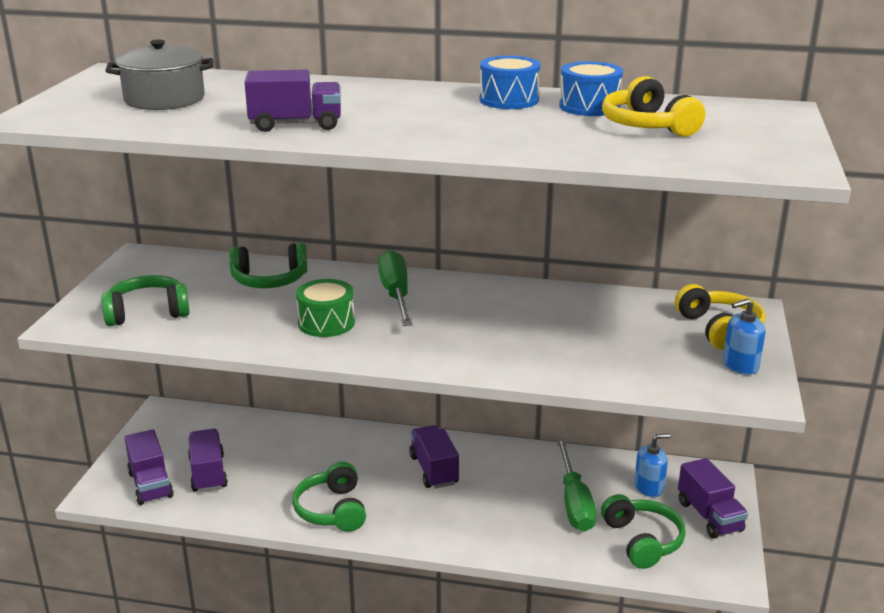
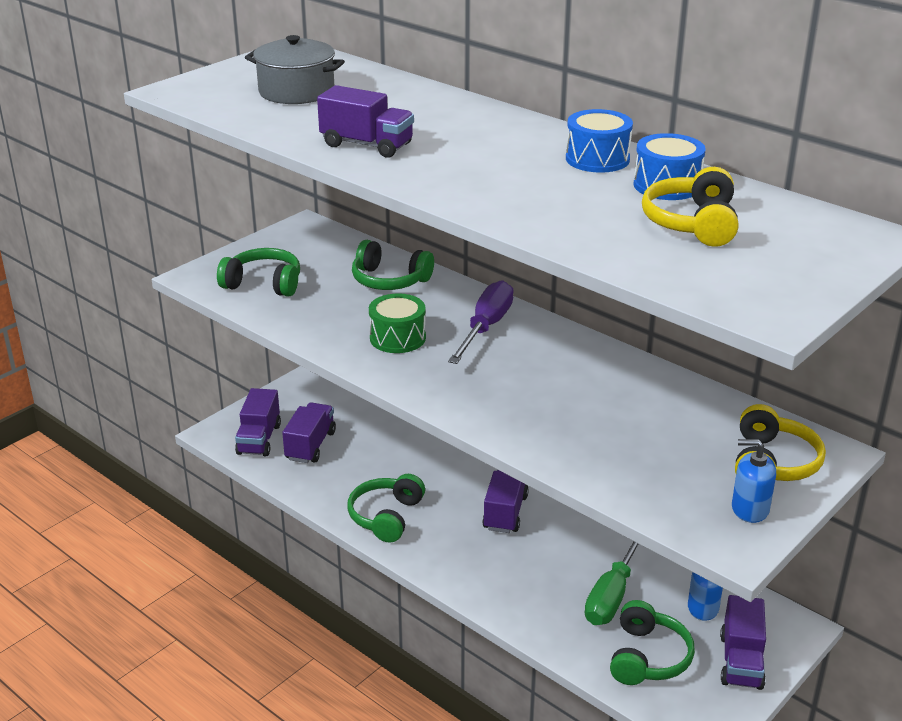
camera: 30 degrees right, 5 degrees up
green screwdriver [378,250,412,326] -> purple screwdriver [448,280,514,364]

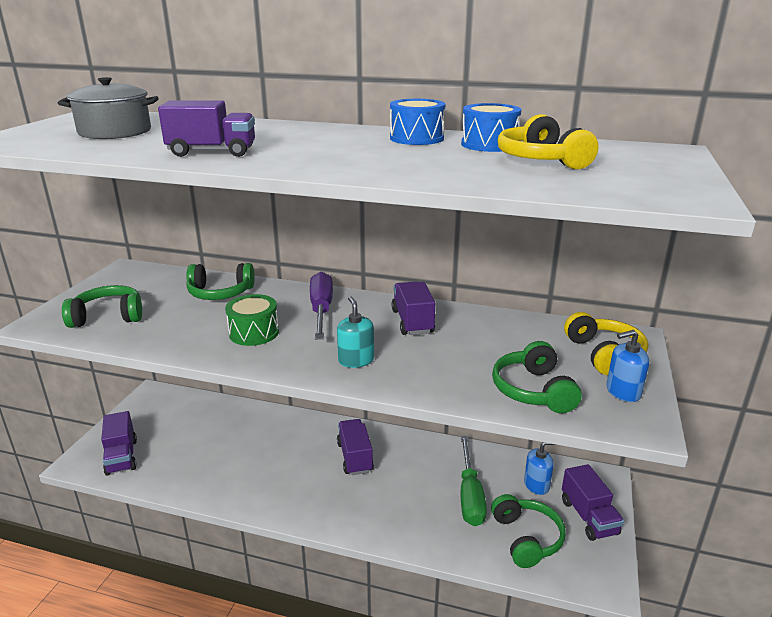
camera: 25 degrees left, 5 degrees down
purple truck [282,402,336,463] -> purple truck moved to [391,282,435,335]
green headphones [347,474,425,543] -> green headphones moved to [492,341,582,413]
none -> turquoise soap dispenser [337,296,374,368]

